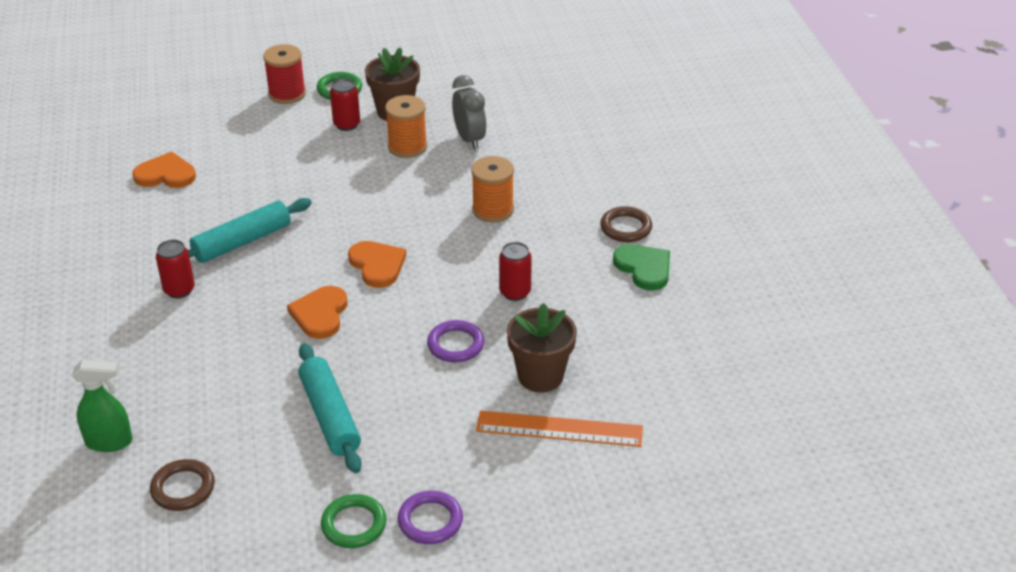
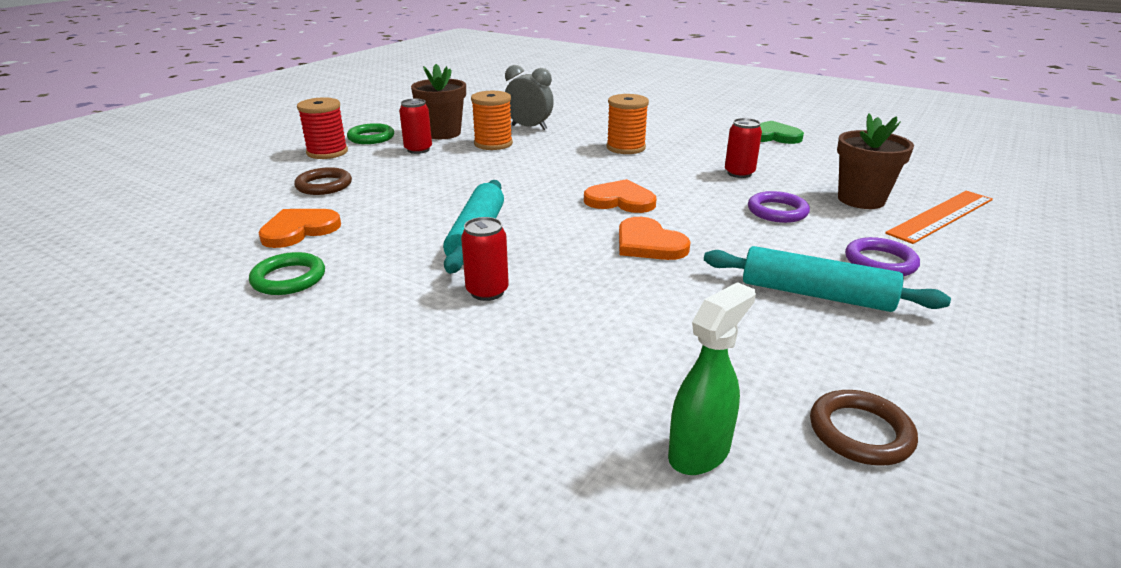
camera: 45 degrees left, 10 degrees down
green ring [321,494,387,548] -> green ring moved to [249,252,325,295]
purple ring [398,490,463,544] -> purple ring moved to [845,237,920,276]
brown ring [600,206,652,242] -> brown ring moved to [294,167,352,195]

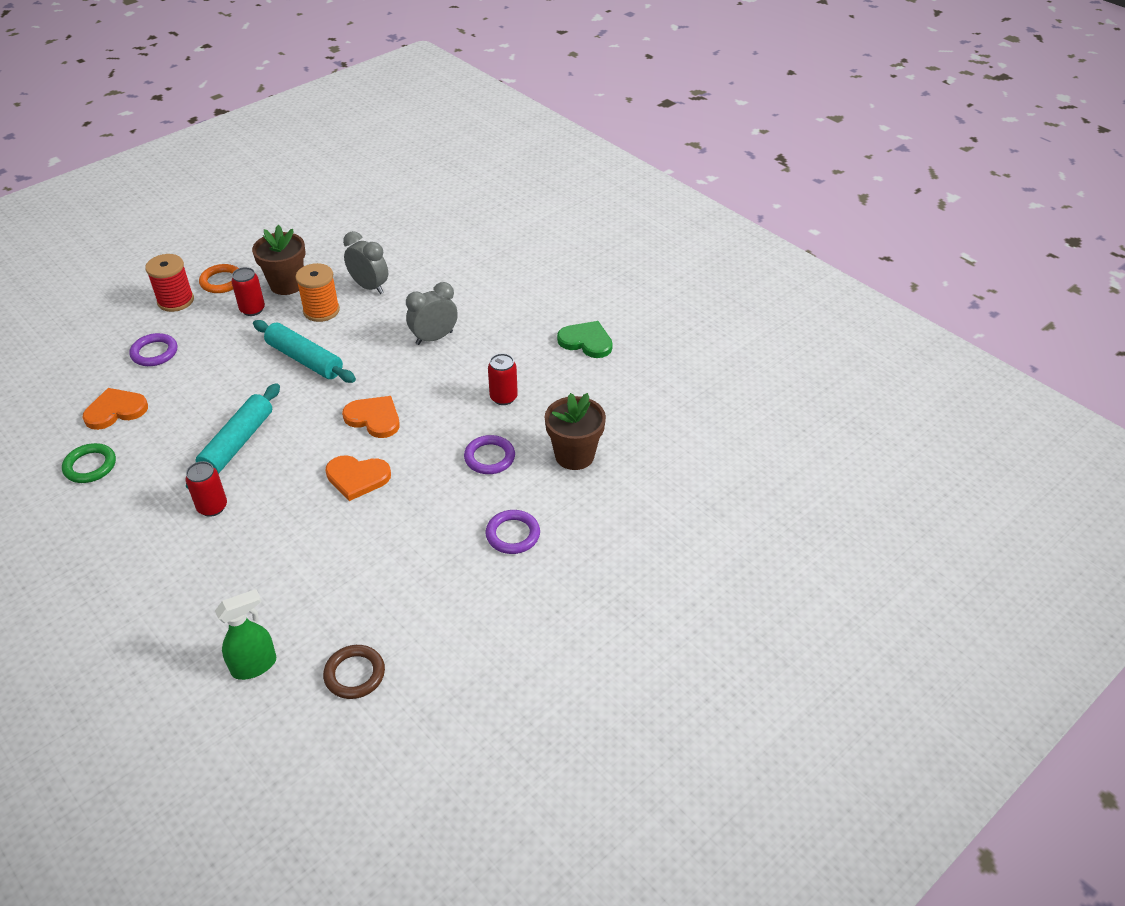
camera: 15 degrees right, 15 degrees up
brown ring [294,167,352,195] -> purple ring [129,333,177,366]
green ring [347,123,394,144] -> orange ring [199,264,239,293]
orange spool [606,94,649,154] -> grey clock [406,282,458,345]
orange heart [619,217,690,260] -> orange heart turned 60 degrees counterclockwise [326,455,391,501]
turquoise rolling pin [704,246,951,312] -> turquoise rolling pin moved to [253,320,356,383]
orange ruler [885,191,993,244] -> none

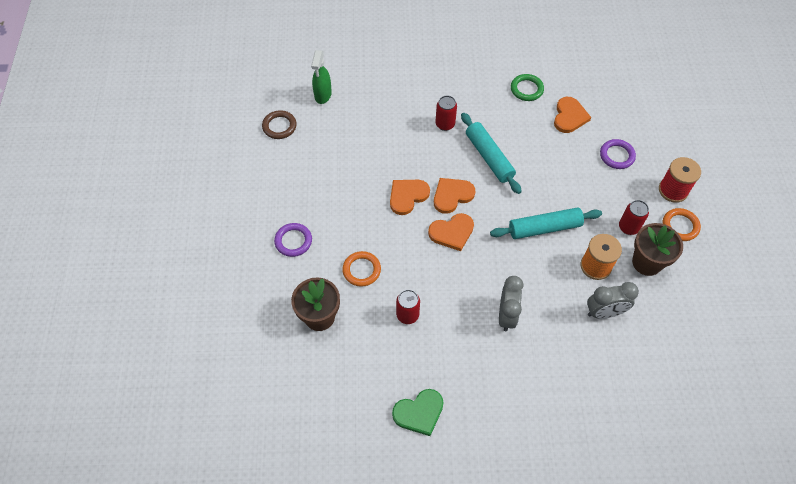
camera: 130 degrees right, 15 degrees up
purple ring [464,435,515,474] -> orange ring [342,251,381,287]
none -> orange heart [434,178,475,214]

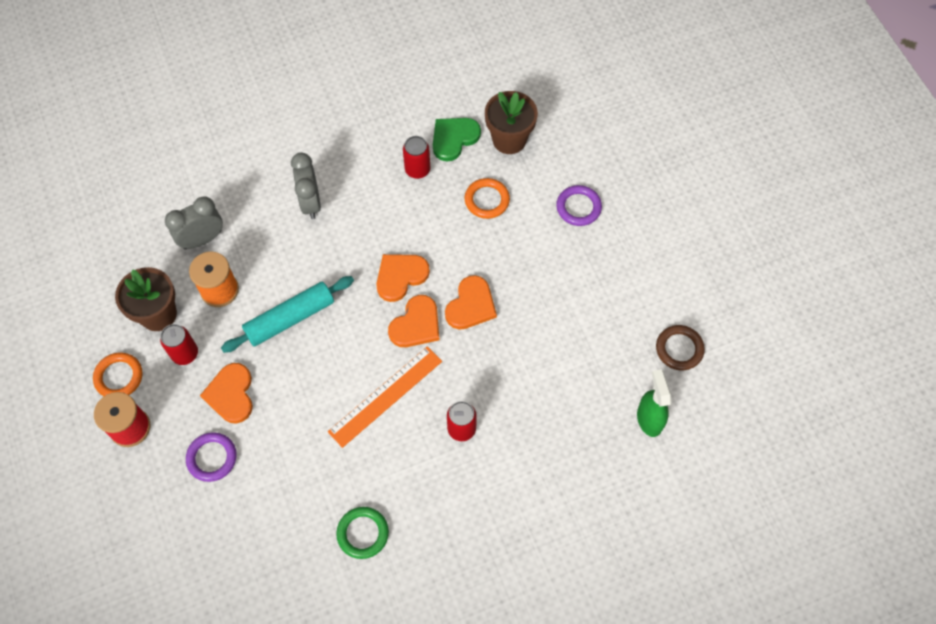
camera: 160 degrees right, 5 degrees up
green heart [392,389,444,436] -> green heart moved to [433,118,481,161]
turquoise rolling pin [461,113,522,194] -> orange ruler [328,346,442,448]
orange heart [554,97,591,133] -> orange heart moved to [200,363,253,424]

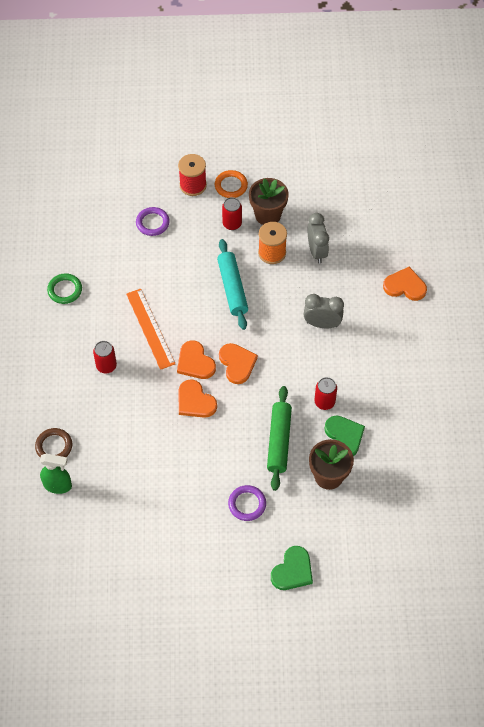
camera: 110 degrees right, 5 degrees down
orange heart [200,363,253,424] -> orange heart moved to [383,267,427,301]
orange ring [465,178,510,219] -> green rolling pin [267,386,292,491]
brown ring [656,325,705,370] -> brown ring moved to [35,428,72,458]
none -> green heart [271,546,313,590]

